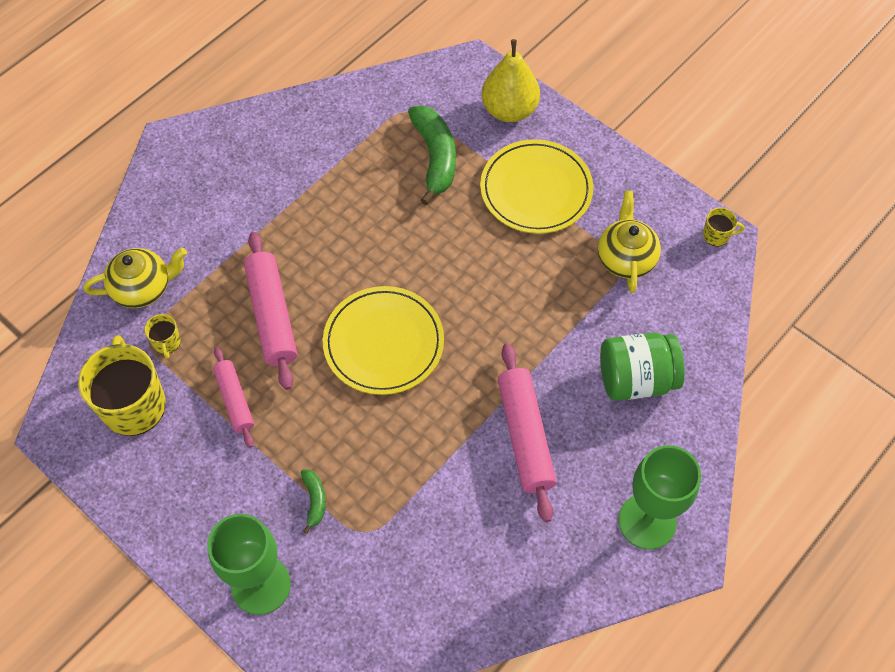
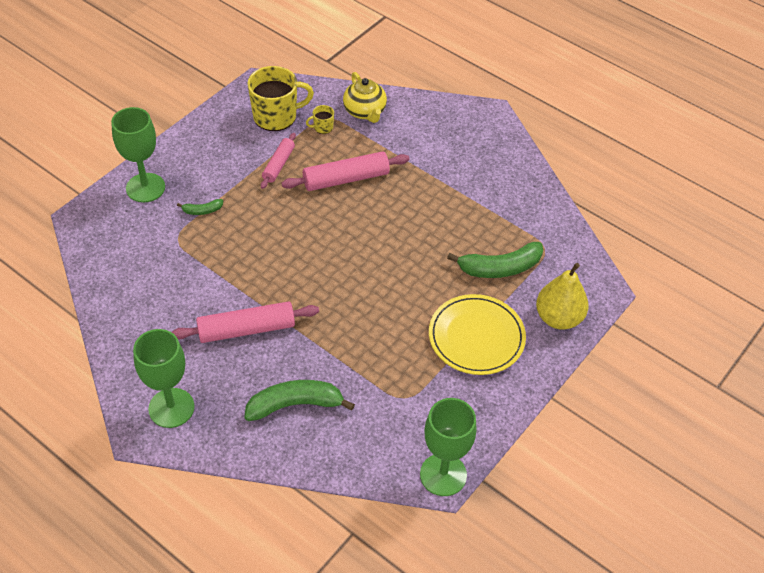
camera: 85 degrees right, 10 degrees down
pink rolling pin [213,347,254,448] -> pink rolling pin turned 45 degrees counterclockwise [261,133,296,189]
yellow plate [323,286,444,395] -> none
yellow teapot [598,191,661,293] -> none
green jar [600,332,685,401] -> green banana [244,380,355,421]
yellow mug [703,208,744,246] -> green goblet [420,398,477,496]

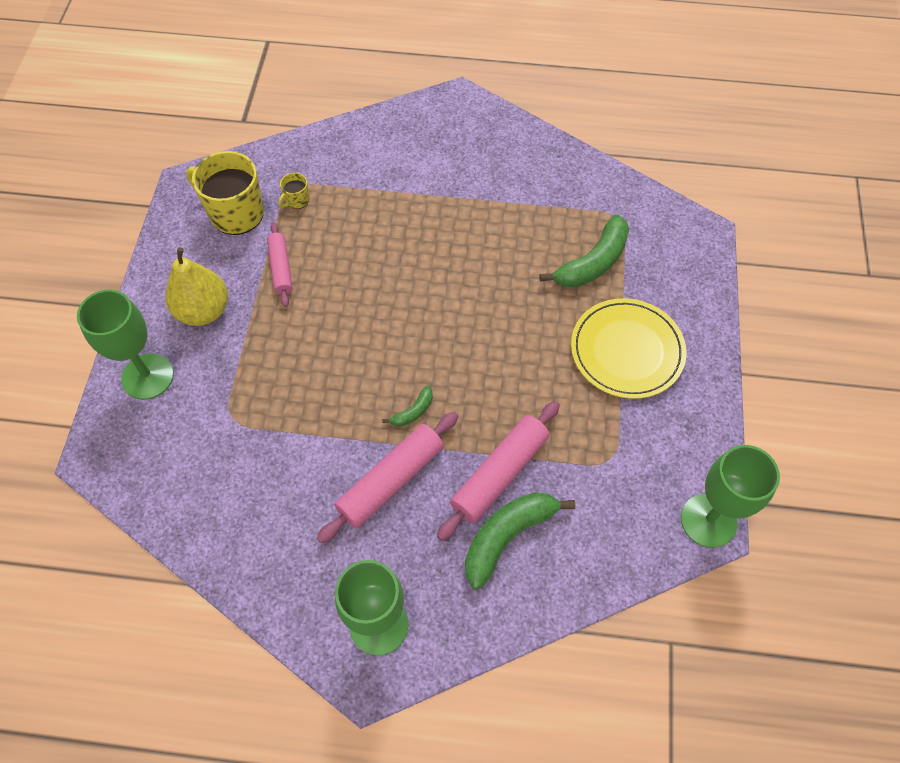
camera: 30 degrees left, 10 degrees up
green banana [177,199,223,215] -> green banana moved to [382,386,433,426]
yellow mug [247,66,314,131] -> yellow mug turned 105 degrees counterclockwise [186,151,264,235]
pink rolling pin [282,151,409,191] -> pink rolling pin moved to [437,401,560,541]
yellow teapot [343,72,387,123] -> none
yellow pear [536,263,589,330] -> yellow pear moved to [165,247,228,326]

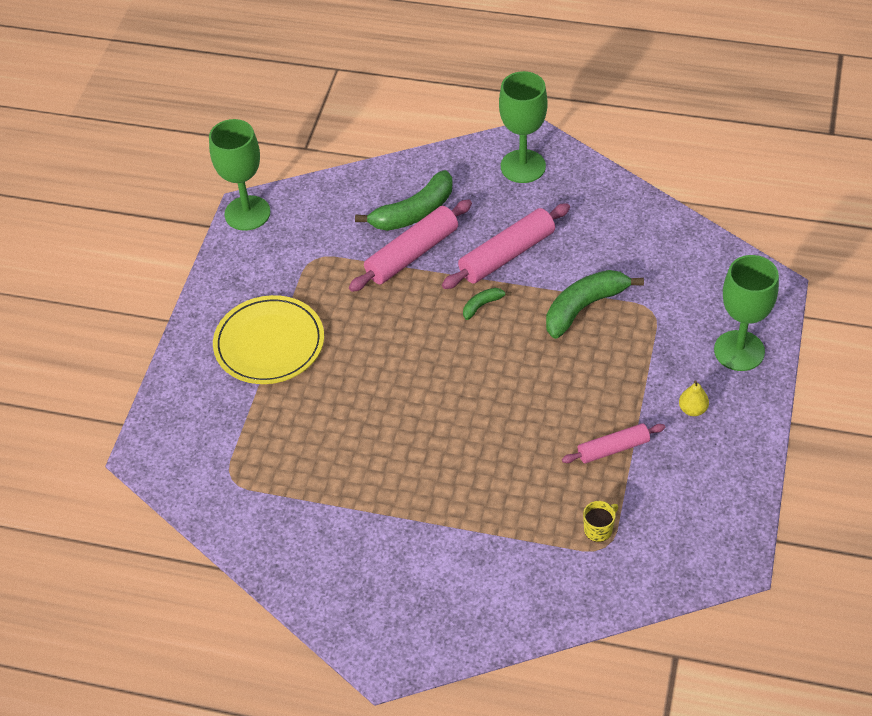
camera: 170 degrees left, 10 degrees down
yellow pear [165,247,228,326] -> yellow pear [679,380,709,416], size x0.48
yellow mug [186,151,264,235] -> none
pink rolling pin [267,222,293,307] -> pink rolling pin turned 75 degrees clockwise [562,423,665,463]
green banana [539,214,629,287] -> green banana moved to [546,270,644,339]

